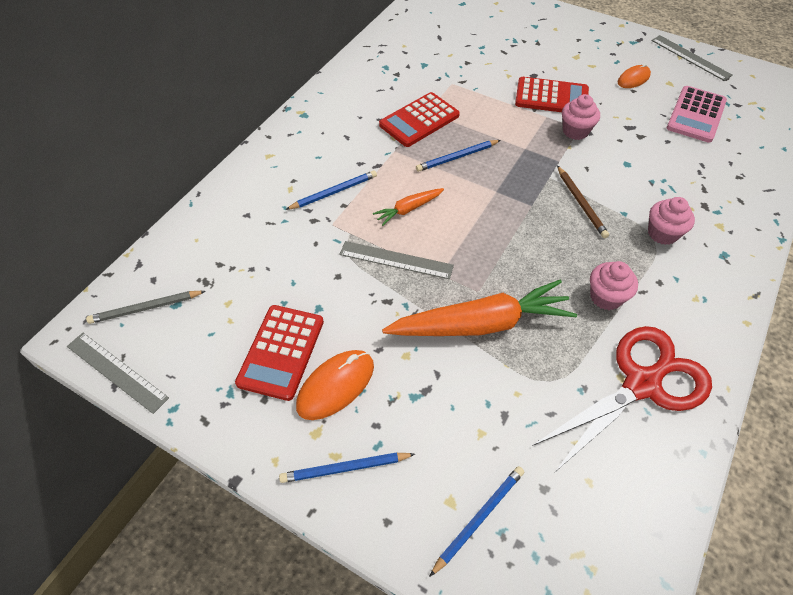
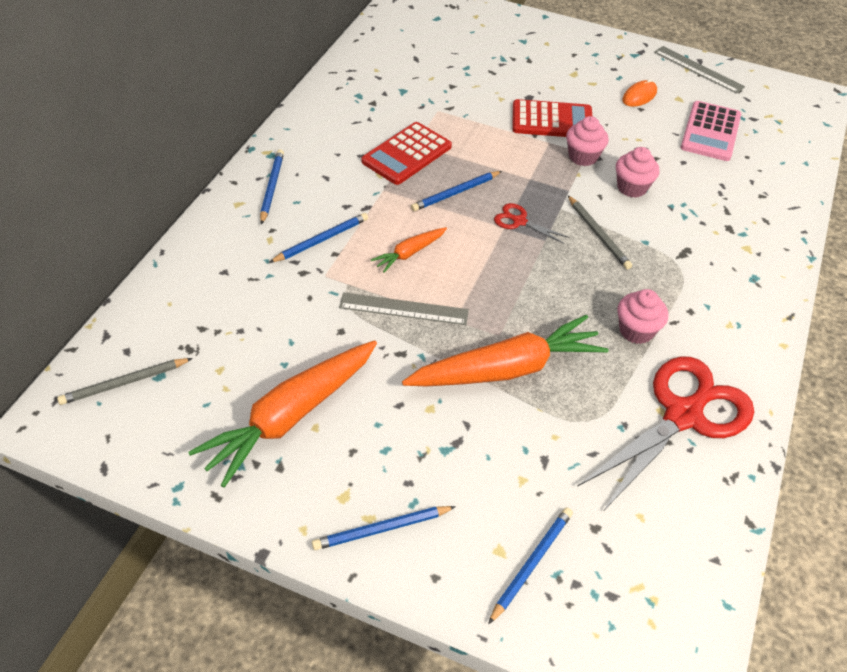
camera: 10 degrees left, 5 degrees down
grey ruler [67,333,169,414] -> none
red calculator [235,305,324,401] -> orange carrot [188,340,377,488]
orange mouse [296,350,374,420] -> none
brown pencil [557,165,609,238] -> grey pencil [568,195,632,270]
pink cupcake [648,197,695,245] -> pink cupcake moved to [616,147,659,198]
none -> blue pencil [260,149,284,225]
none -> red scissors [494,203,569,244]

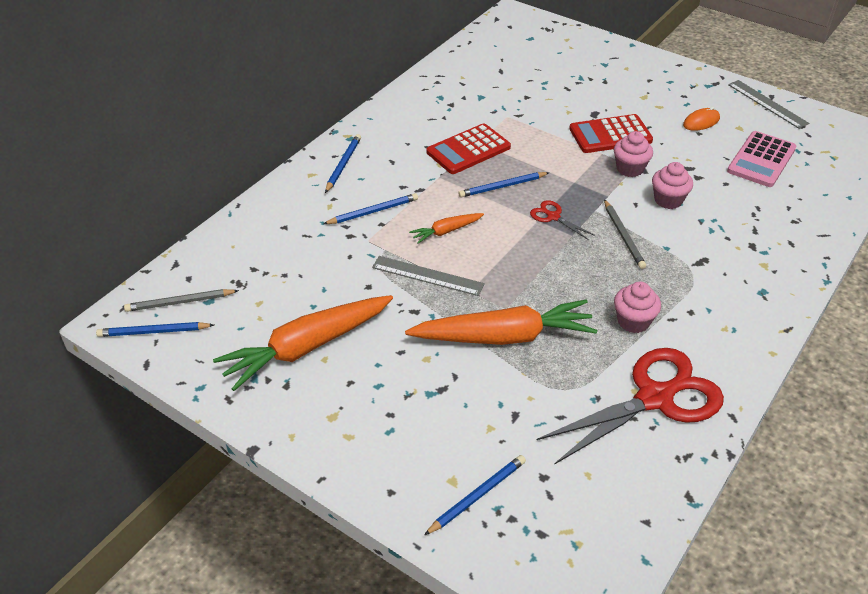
camera: 15 degrees right, 5 degrees down
blue pencil [312,506,456,550] -> blue pencil moved to [96,322,214,337]
red calculator [512,99,592,137] -> red calculator turned 150 degrees clockwise [569,114,653,153]

